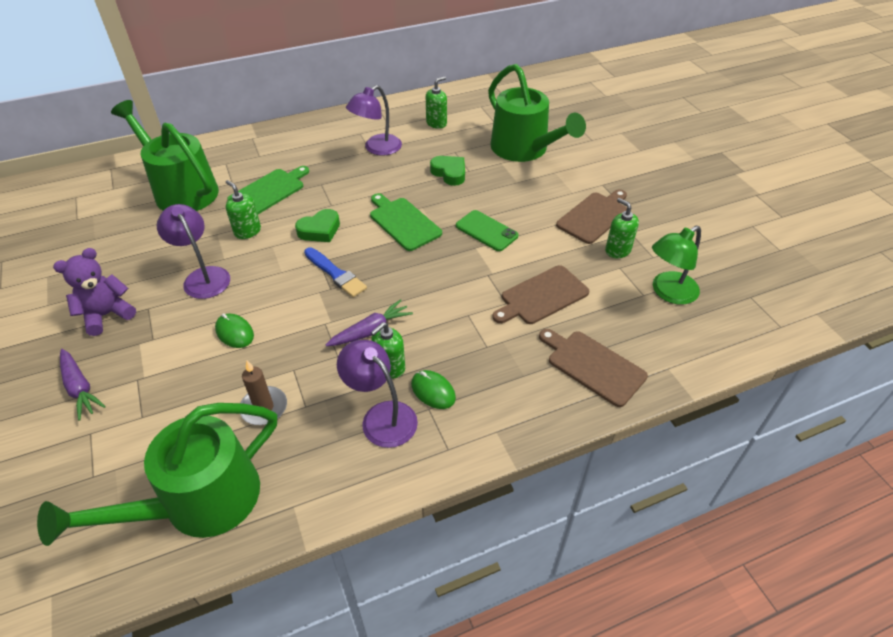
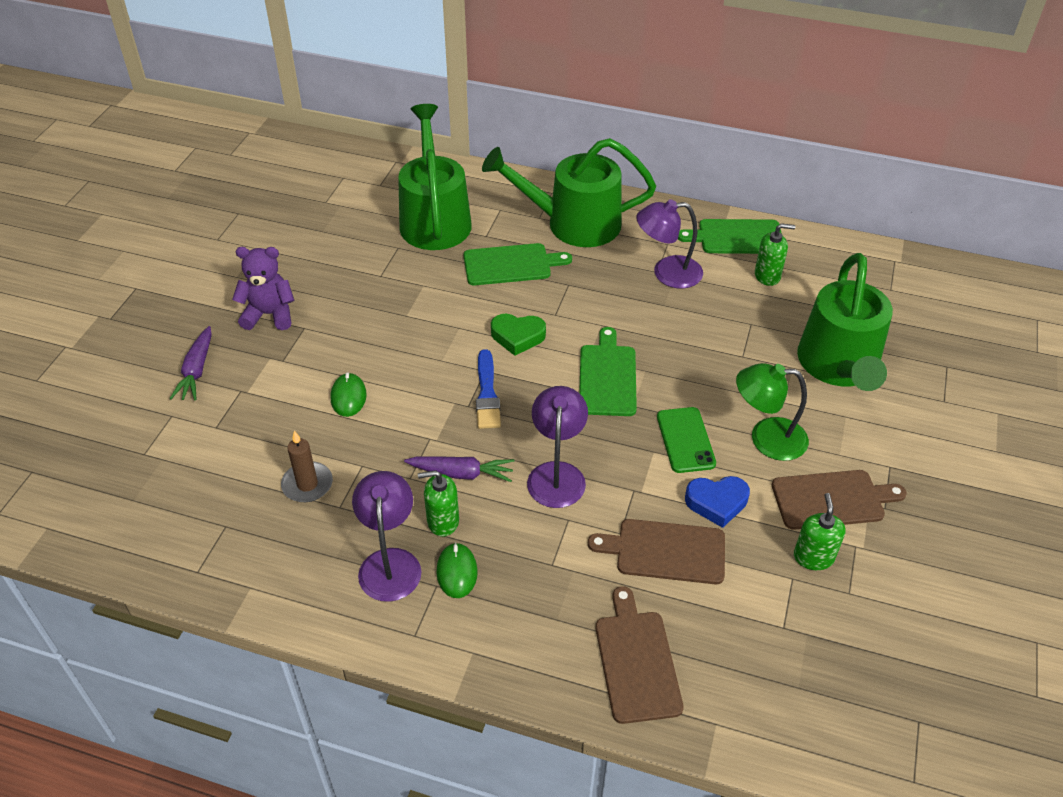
camera: 40 degrees right, 0 degrees up
green watering can [37,403,277,546] -> green watering can moved to [482,138,656,247]
purple lamp [157,204,230,299] -> purple lamp moved to [527,386,588,508]
green soap dispenser [225,180,261,239] -> none
green heart [430,156,465,186] -> none
green lamp [652,226,701,305] -> green lamp moved to [736,363,809,461]
none -> green cutting board [678,219,782,254]
none -> blue heart [685,476,750,528]

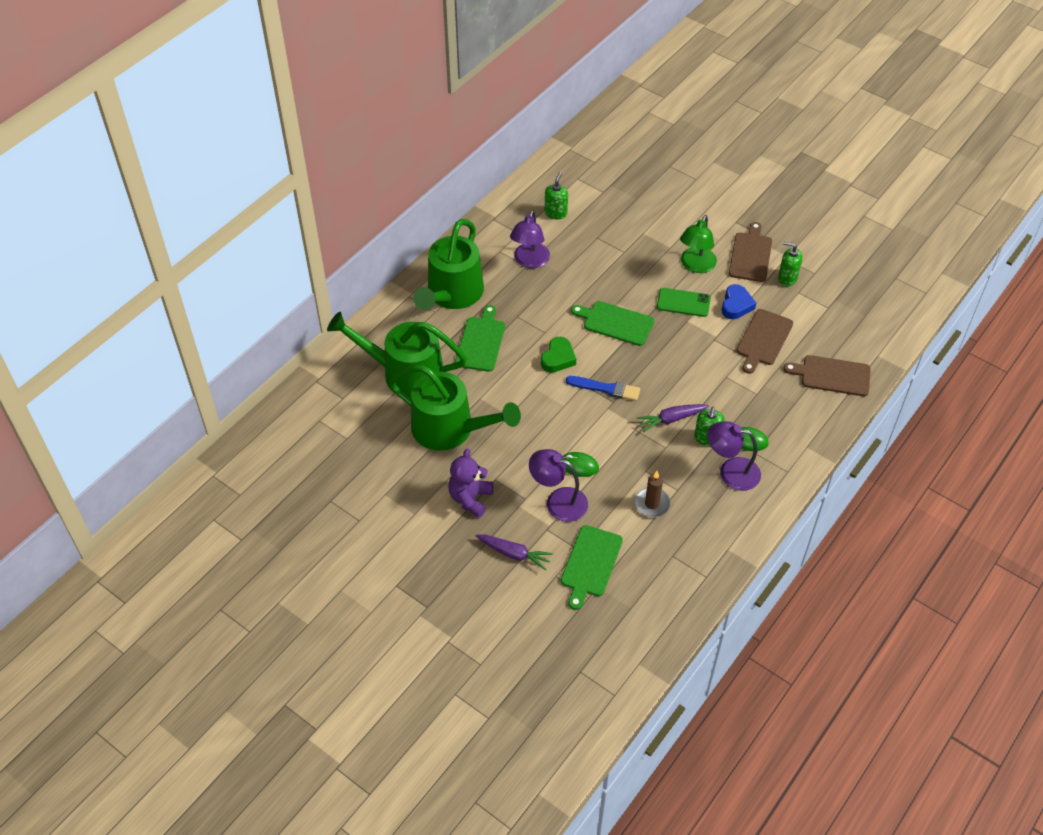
camera: 70 degrees left, 5 degrees up
purple carrot [404,456,515,482] -> purple carrot turned 135 degrees counterclockwise [636,404,709,432]
purple lamp [527,386,588,508] -> purple lamp moved to [529,449,588,522]
green cutting board [678,219,782,254] -> green cutting board moved to [561,525,623,610]
green watering can [797,253,893,391] -> green watering can moved to [389,365,521,451]

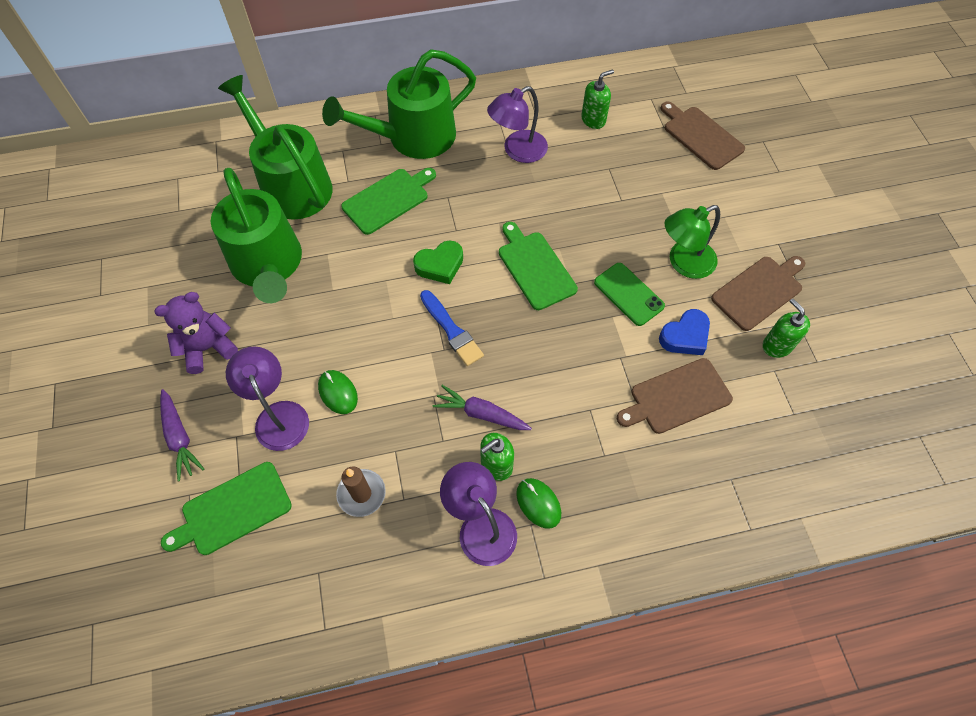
camera: 40 degrees right, 10 degrees up
brown cutting board [783,355,871,396] -> brown cutting board moved to [660,102,745,170]

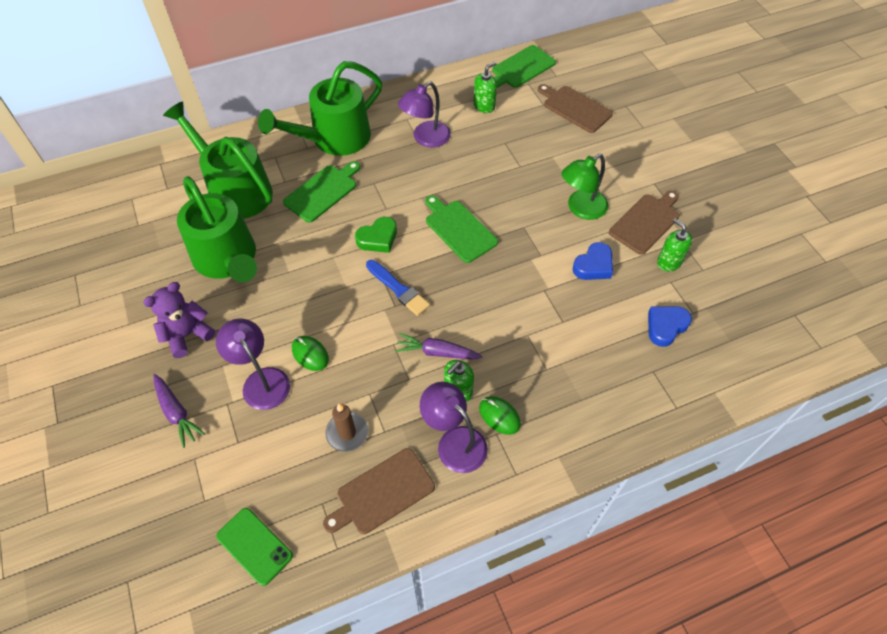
camera: 10 degrees left, 5 degrees down
green cutting board [161,462,292,555] -> green cutting board moved to [492,45,556,88]
green phone [594,263,665,326] -> green phone moved to [216,508,293,586]
brown cutting board [617,358,733,434] -> brown cutting board moved to [323,448,435,534]
none -> blue heart [648,306,692,347]

